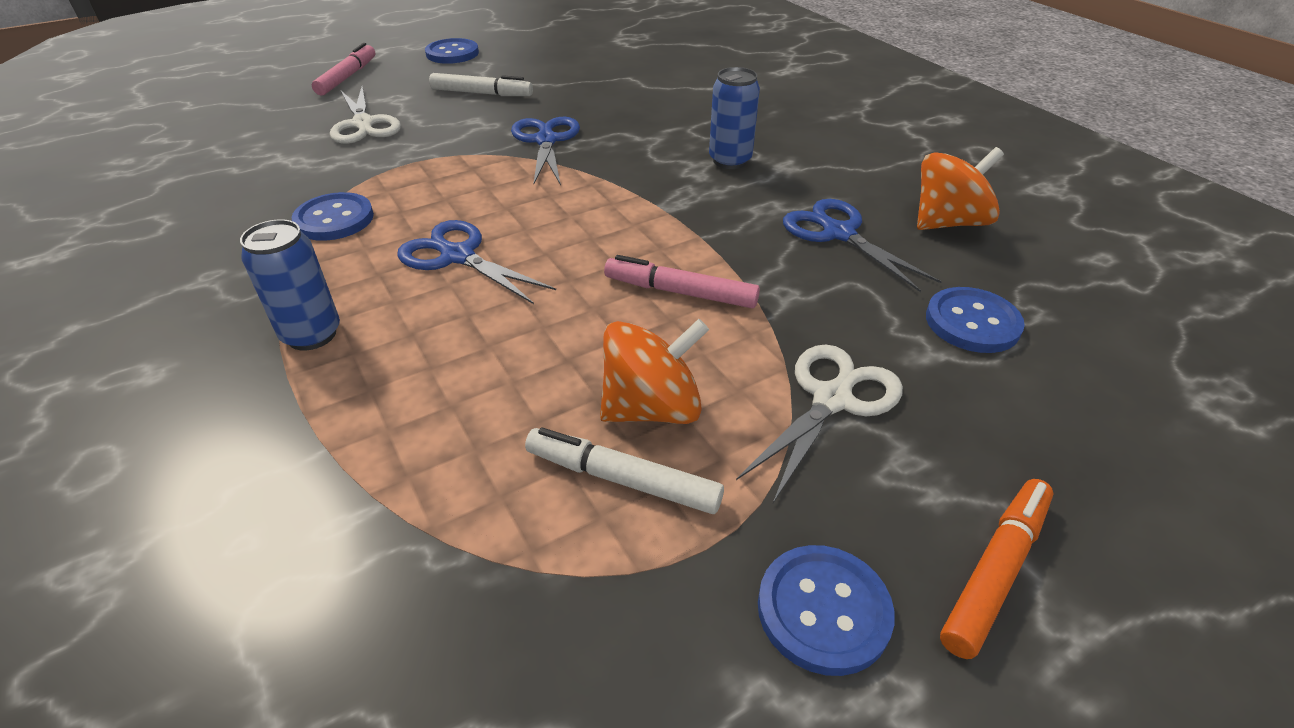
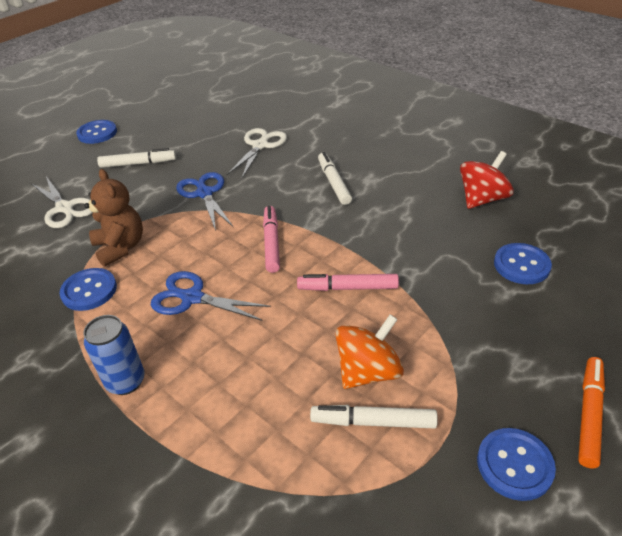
camera: 15 degrees left, 0 degrees up
pink marker [312,43,375,96] -> pink marker moved to [263,206,280,273]
blue can [709,67,760,169] -> white marker [318,152,352,205]
white scissors [736,344,903,503] -> white scissors moved to [227,128,287,178]
blue scissors [783,199,942,292] -> none
orange spinning top [917,147,1004,230] -> red spinning top [460,151,514,209]
none -> brown teddy bear [84,169,143,267]

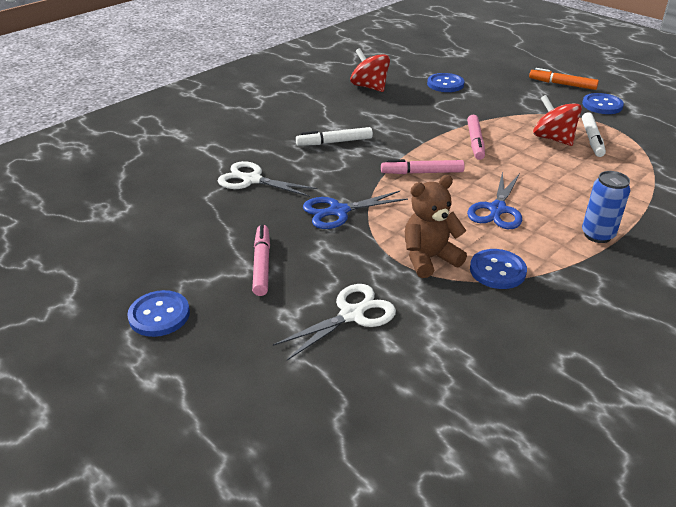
camera: 90 degrees left, 5 degrees down
white marker [97,148,176,168] -> pink marker [252,225,270,296]
orange spinning top [335,314,404,389] -> red spinning top [533,95,582,146]

